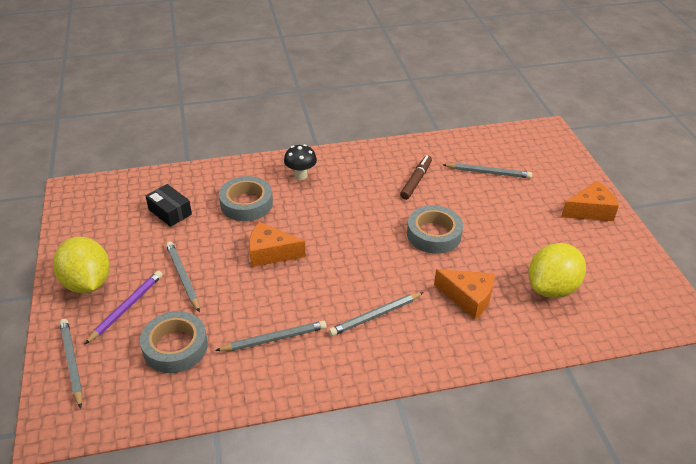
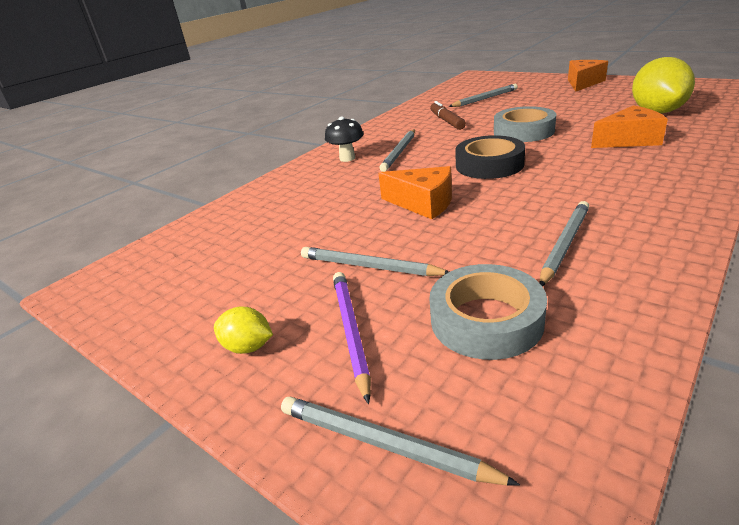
camera: 35 degrees left, 10 degrees down
yellow lemon [53,237,110,293] -> yellow lemon [214,306,273,354], size x0.48
black box [146,184,192,227] -> none
grey tape [219,176,273,221] -> none
orange cheese [249,222,306,267] -> orange cheese turned 120 degrees counterclockwise [379,166,452,219]
grey pencil [329,292,424,336] -> grey pencil moved to [379,129,415,172]
none -> black tape [455,135,525,179]

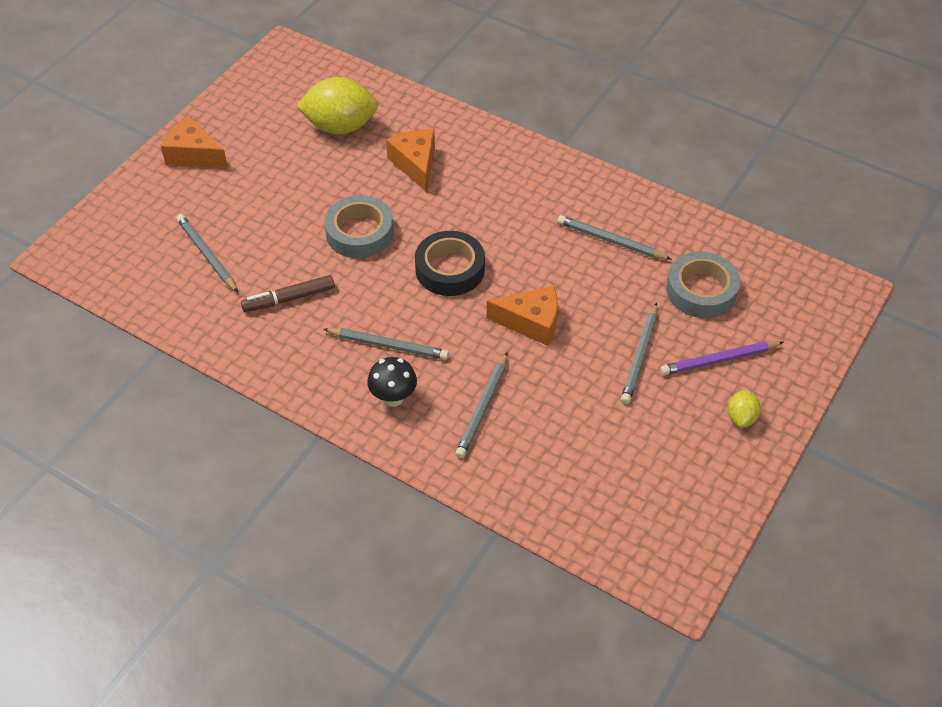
camera: 100 degrees left, 20 degrees up
grey pencil [281,397,520,485] -> grey pencil moved to [455,352,508,458]
orange cheese [379,166,452,219] -> orange cheese turned 75 degrees clockwise [487,286,558,346]

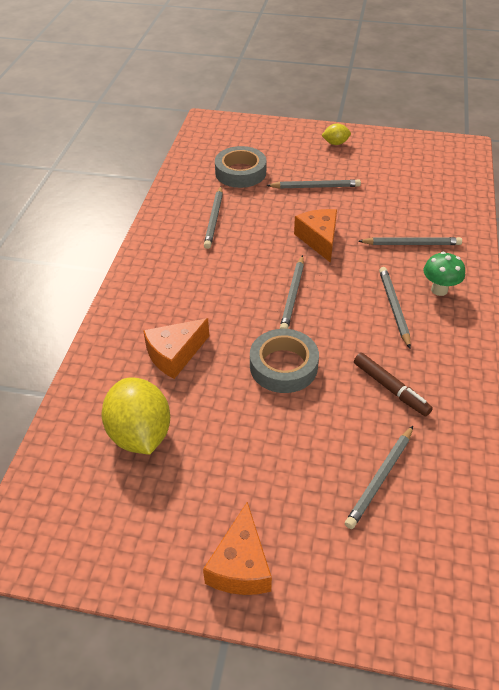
camera: 110 degrees left, 5 degrees down
black mushroom [367,357,417,407] -> green mushroom [424,252,465,296]
black tape [415,231,485,296] -> grey pencil [280,255,304,329]
purple pencil [660,341,784,375] -> none

